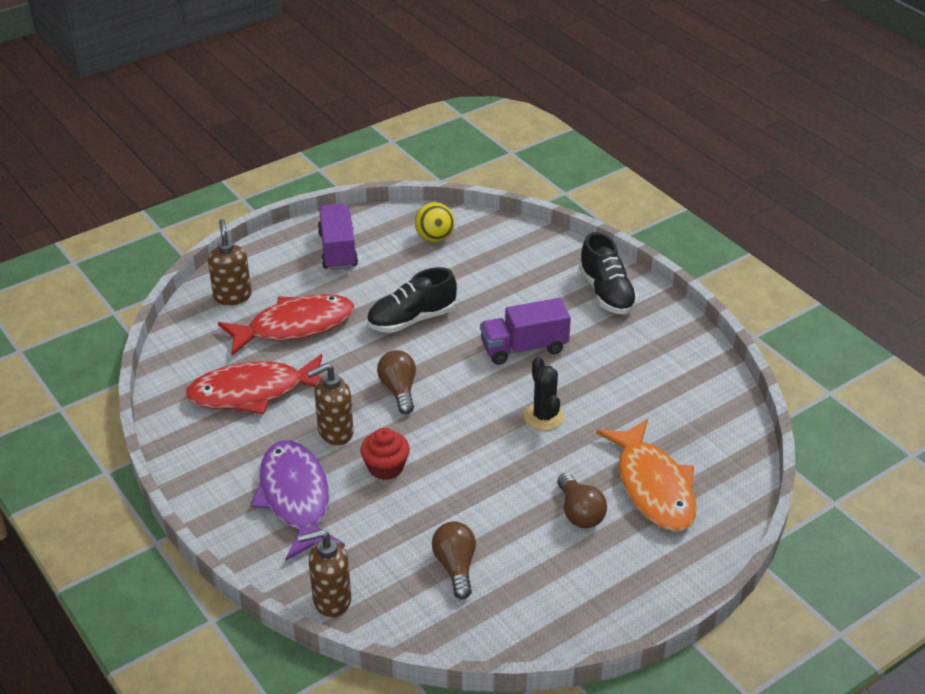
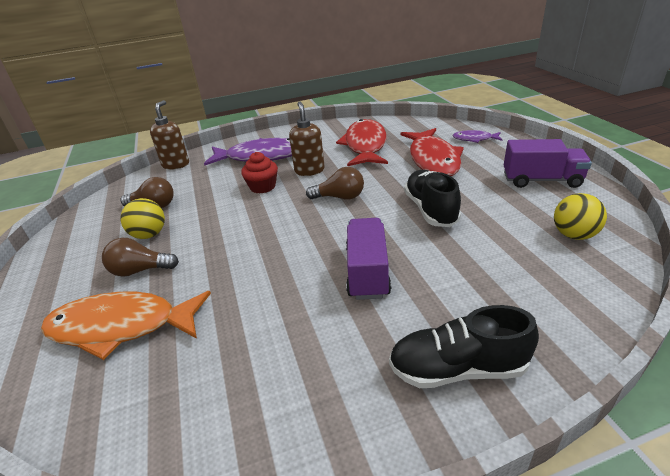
camera: 110 degrees right, 5 degrees down
brown soap dispenser [208,219,252,305] -> purple fish [452,130,502,143]
black cactus [524,357,565,430] -> none
none -> yellow ball [121,198,165,239]

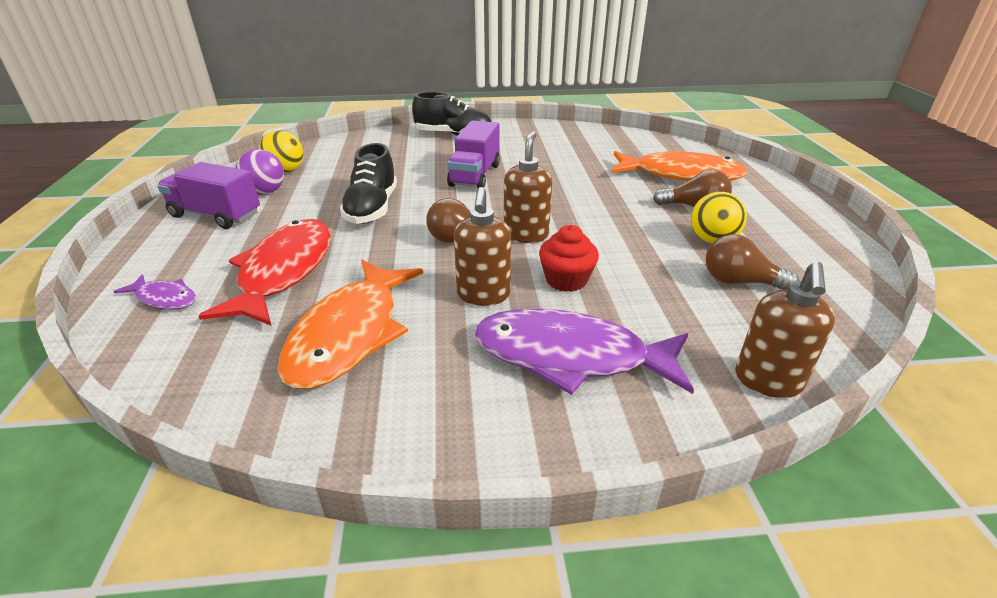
camera: 170 degrees left, 0 degrees up
red fish [336,119,388,166] -> orange fish [278,259,423,389]
none -> purple ball [236,149,284,195]
none -> brown soap dispenser [504,131,552,243]

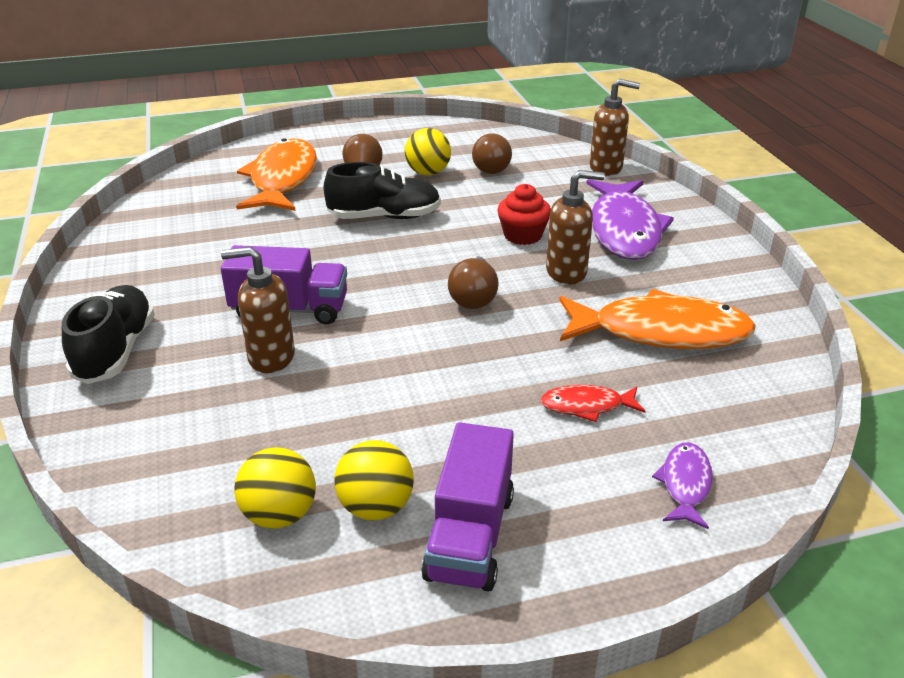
camera: 100 degrees left, 0 degrees up
red fish [198,219,331,326] -> red fish [540,385,646,422], size x0.48
purple ball [236,149,284,195] -> yellow ball [334,440,414,520]
black shoe [340,143,397,224] -> black shoe moved to [323,162,441,219]
brown soap dispenser [504,131,552,243] -> brown soap dispenser moved to [221,247,295,373]

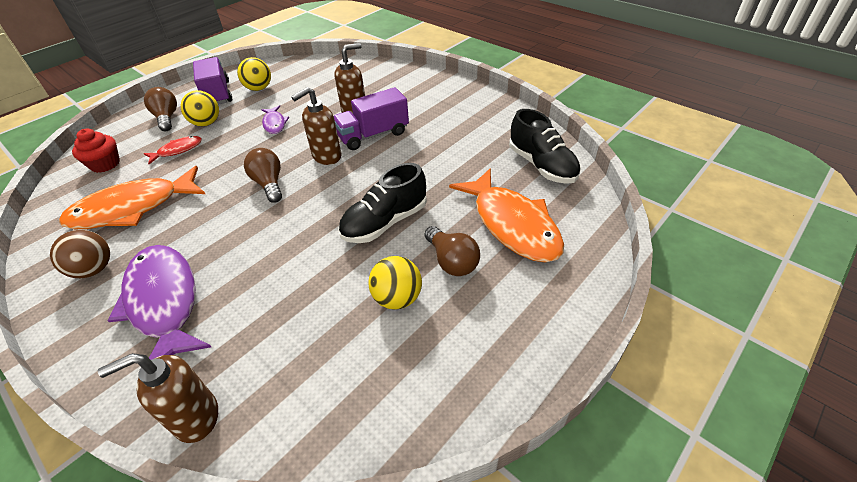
camera: 150 degrees right, 10 degrees up
black shoe [62,285,155,384] -> black shoe moved to [509,109,581,184]
yellow ball [234,447,316,528] -> yellow ball moved to [181,90,219,126]
brown light bulb [472,133,512,174] -> brown light bulb moved to [144,87,177,131]
red cupcake [498,184,551,245] -> red cupcake moved to [72,128,120,173]
brown soap dispenser [546,170,605,284] -> brown soap dispenser moved to [291,87,342,165]
purple fish [652,443,713,529] -> purple fish moved to [261,105,289,134]
none -> brown ball [50,230,110,278]

